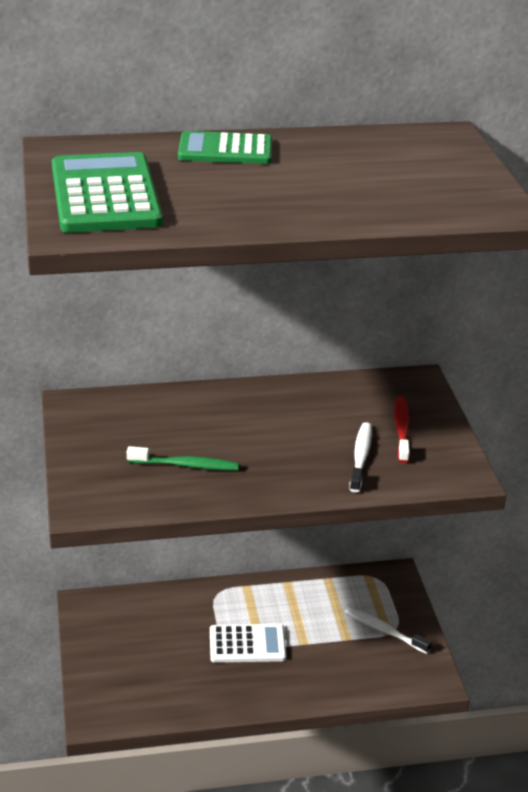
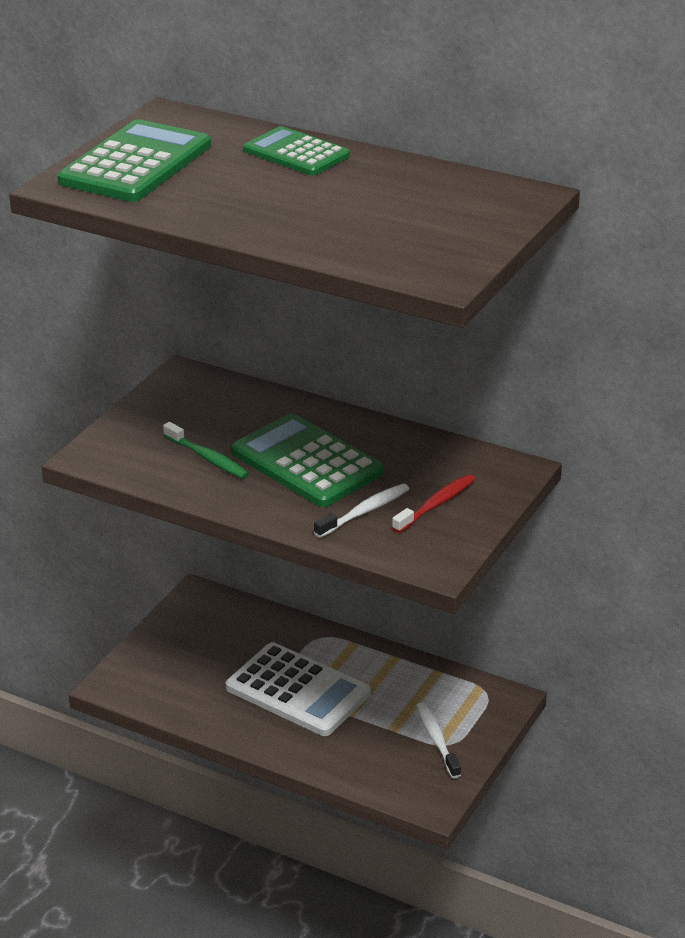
camera: 40 degrees right, 0 degrees up
white calculator [210,624,286,663] -> white calculator [226,642,371,736], size x1.55
none -> green calculator [231,413,384,507]

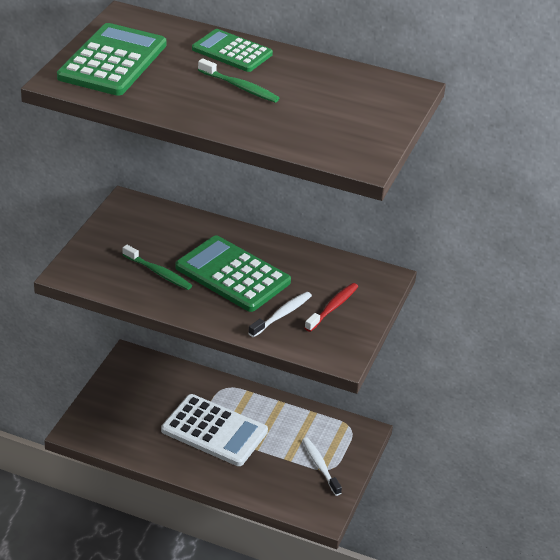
camera: 10 degrees left, 5 degrees up
none -> green toothbrush [198,58,279,103]

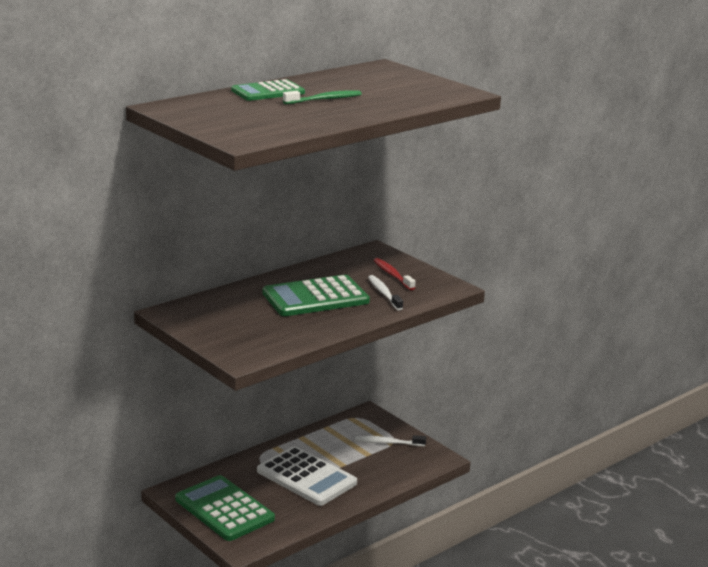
camera: 60 degrees left, 15 degrees down
green calculator [57,23,167,96] -> green calculator moved to [175,475,275,541]
green toothbrush [122,245,192,290] -> none
white calculator [161,394,268,466] -> white calculator turned 75 degrees clockwise [257,446,357,506]

